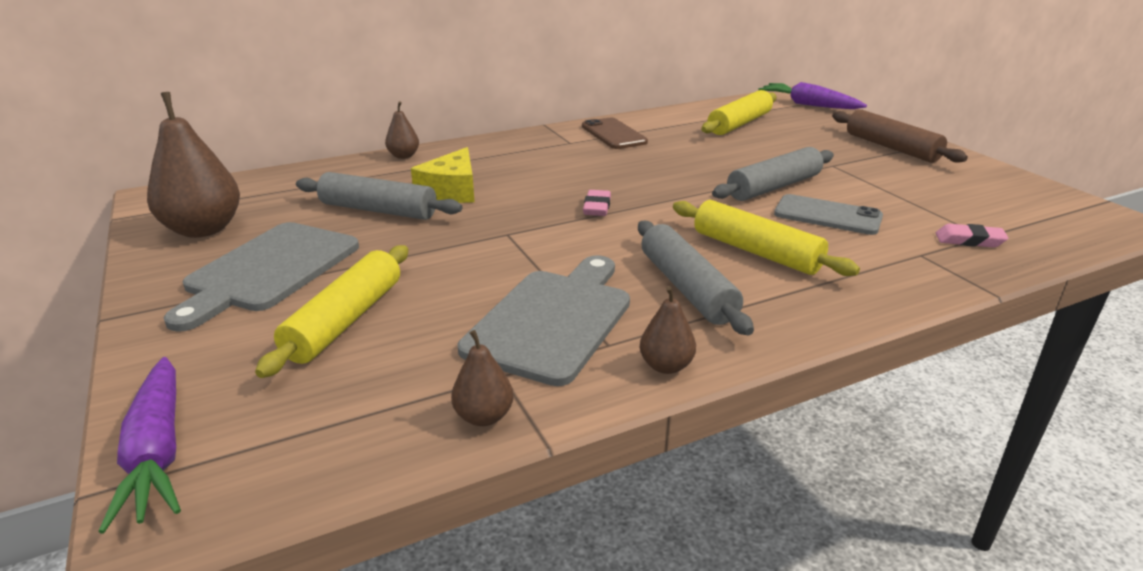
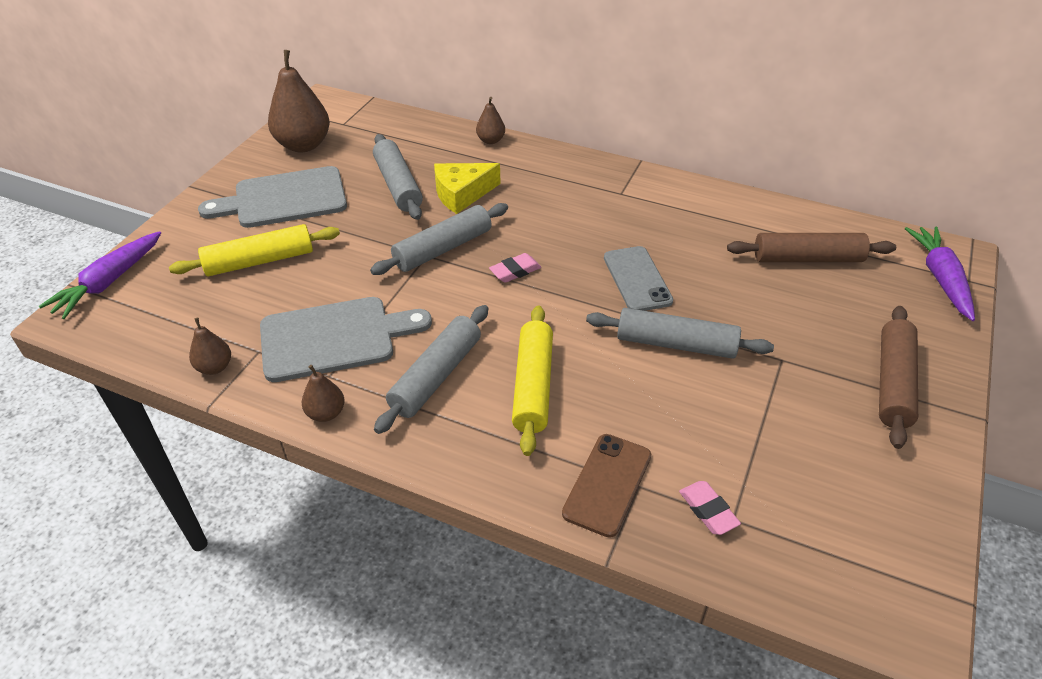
camera: 50 degrees right, 15 degrees up
brown phone [582,118,648,149] -> brown phone moved to [562,434,651,538]
yellow rolling pin [701,90,776,135] -> brown rolling pin [727,233,896,262]
grey phone [774,194,883,235] -> grey phone moved to [604,246,673,311]
none -> grey rolling pin [370,203,508,275]

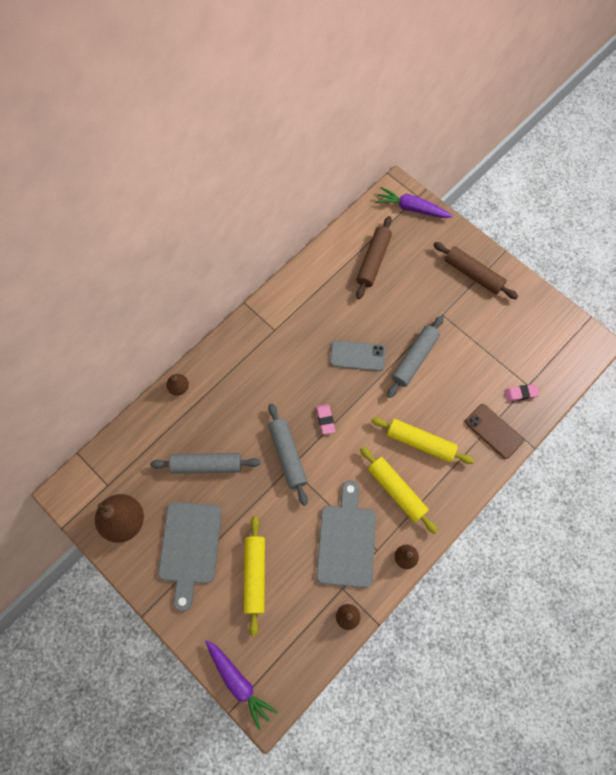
camera: 70 degrees left, 25 degrees up
grey rolling pin [374,305,488,434] -> yellow rolling pin [360,447,438,534]
yellow cheese [434,163,501,214] -> none

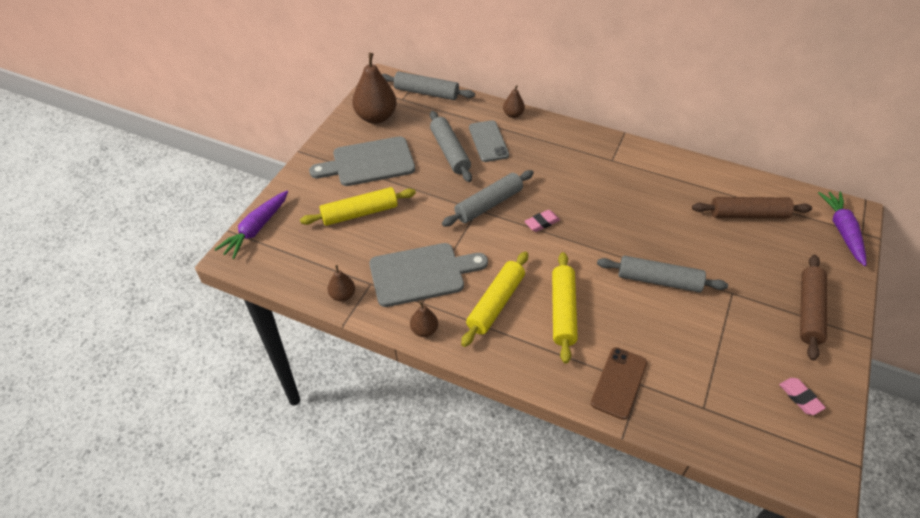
camera: 70 degrees right, 20 degrees down
grey phone [330,340,386,371] -> grey phone moved to [469,120,509,162]
pink eraser [504,384,539,402] -> pink eraser moved to [779,378,826,415]
none -> grey rolling pin [382,71,475,100]

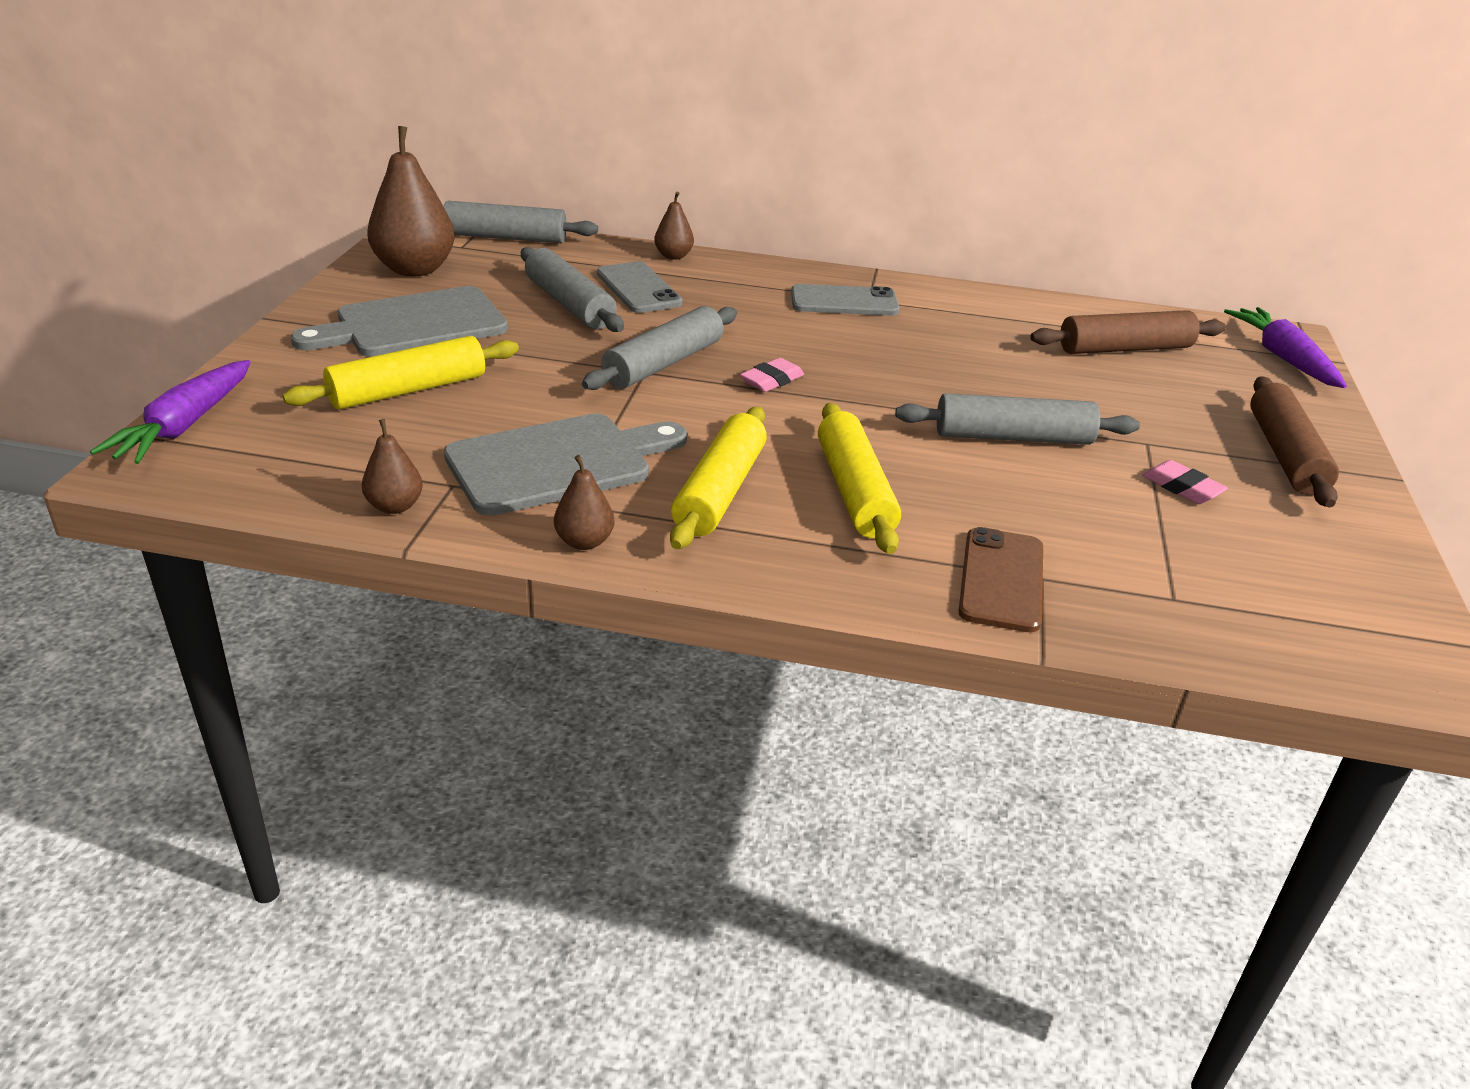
camera: 15 degrees left, 15 degrees down
pink eraser [779,378,826,415] -> pink eraser moved to [1142,460,1228,504]
none -> grey phone [791,284,900,316]

